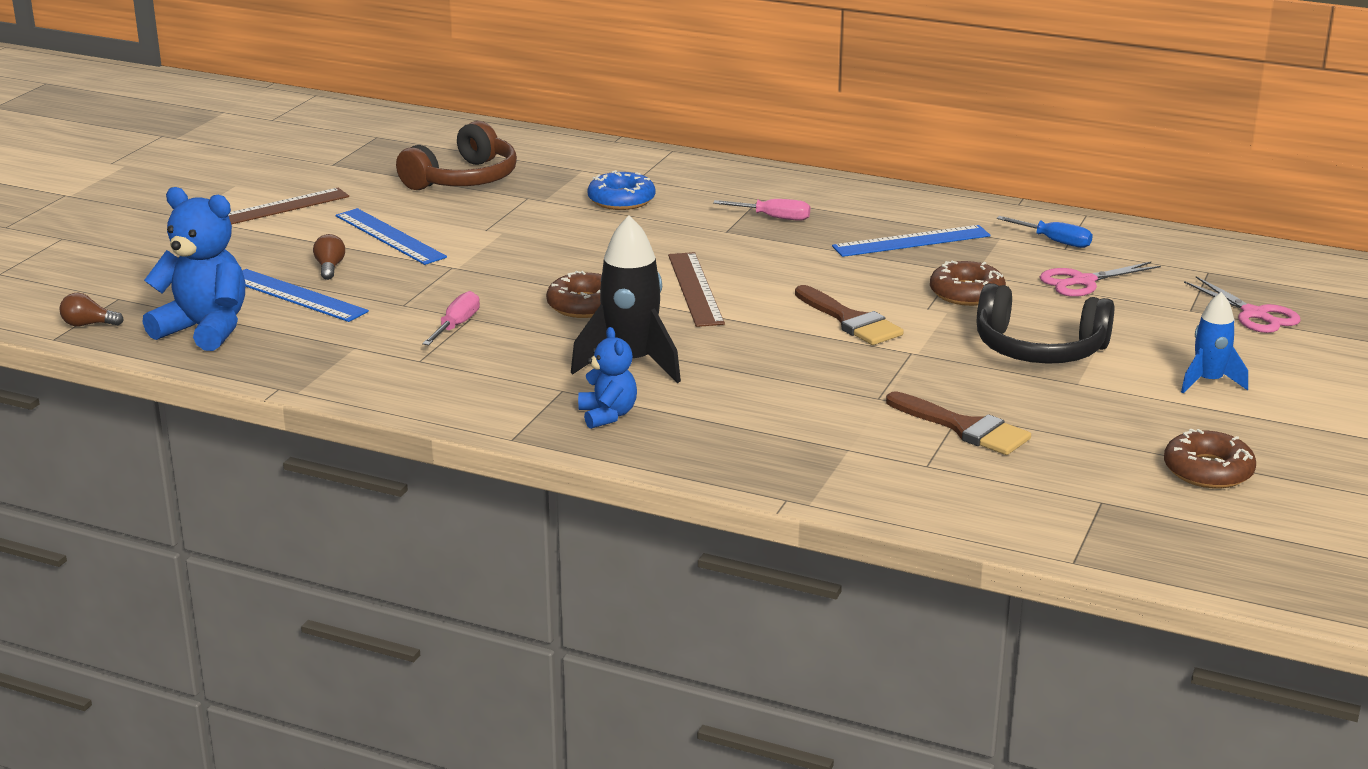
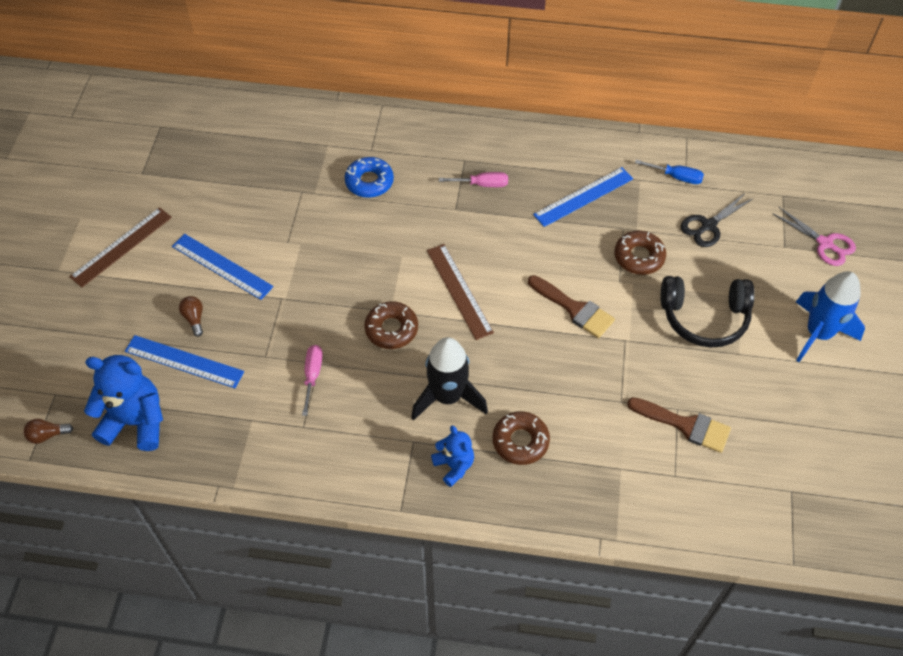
camera: 15 degrees left, 30 degrees up
brown headphones [396,121,517,190] -> none
pink scissors [1040,262,1161,297] -> black scissors [681,193,754,247]
brown donut [1164,428,1256,488] -> brown donut moved to [493,411,550,465]
blue rocket [1181,292,1248,394] -> blue rocket [796,271,865,362], size x1.64

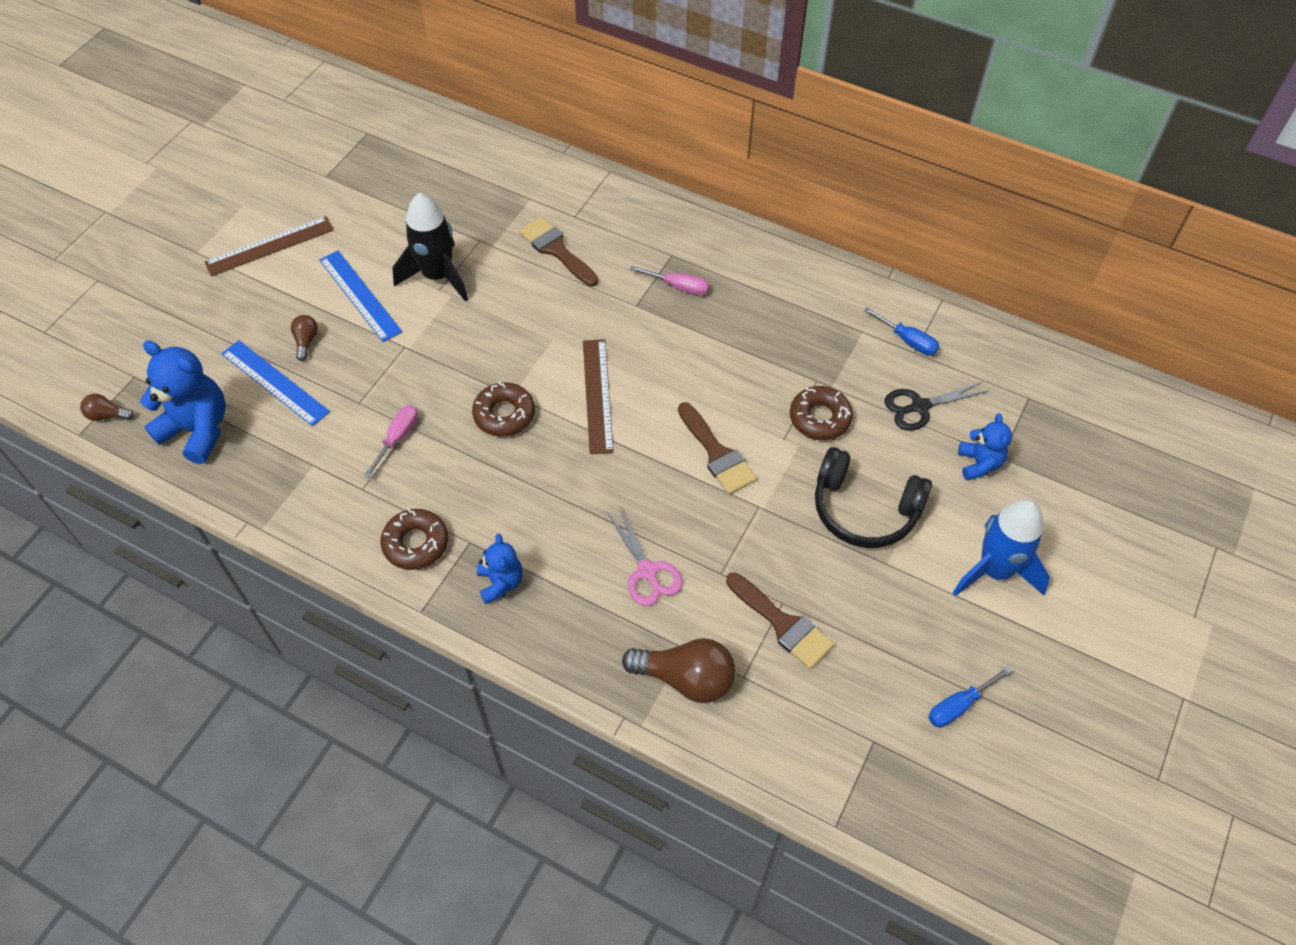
camera: 20 degrees right, 0 degrees up
blue donut [345,157,394,198] -> brown brush [519,217,598,287]
black rocket [411,337,488,421] -> black rocket moved to [392,193,468,302]
brown donut [493,411,550,465] -> brown donut moved to [381,509,448,570]
blue ruler [533,167,633,227] -> none
pink scissors [772,207,856,266] -> pink scissors moved to [607,506,683,606]
none -> brown light bulb [622,638,736,703]
none -> blue screwdriver [928,666,1012,727]
none -> blue teddy bear [958,414,1012,481]

